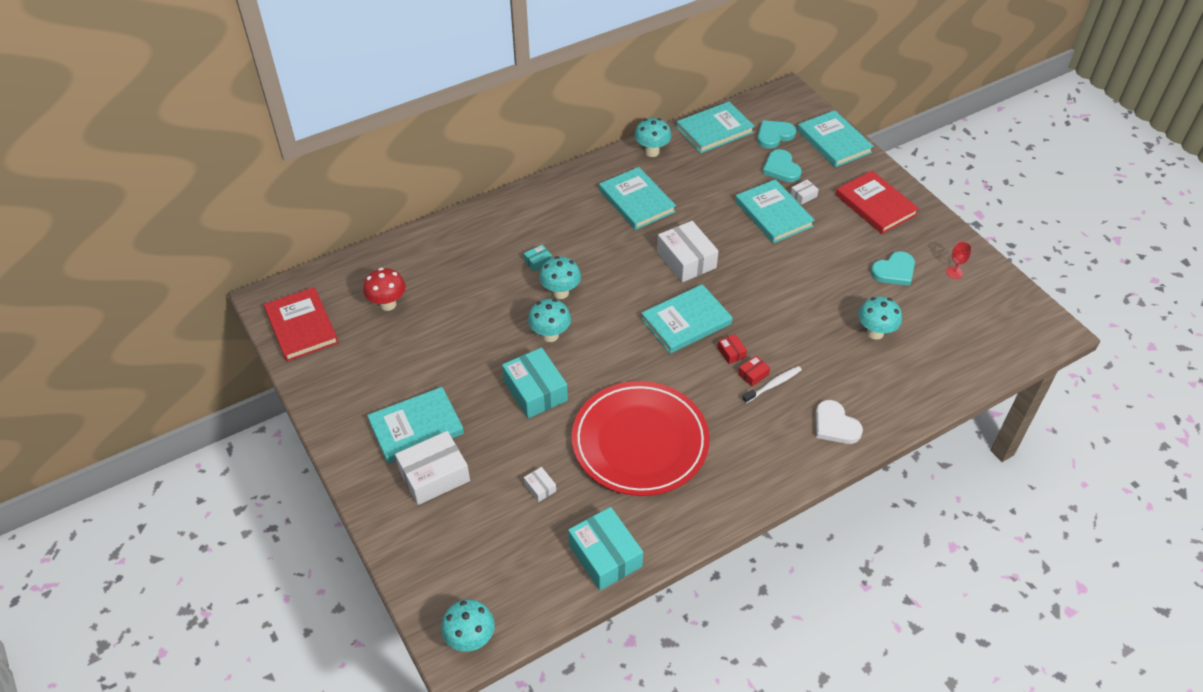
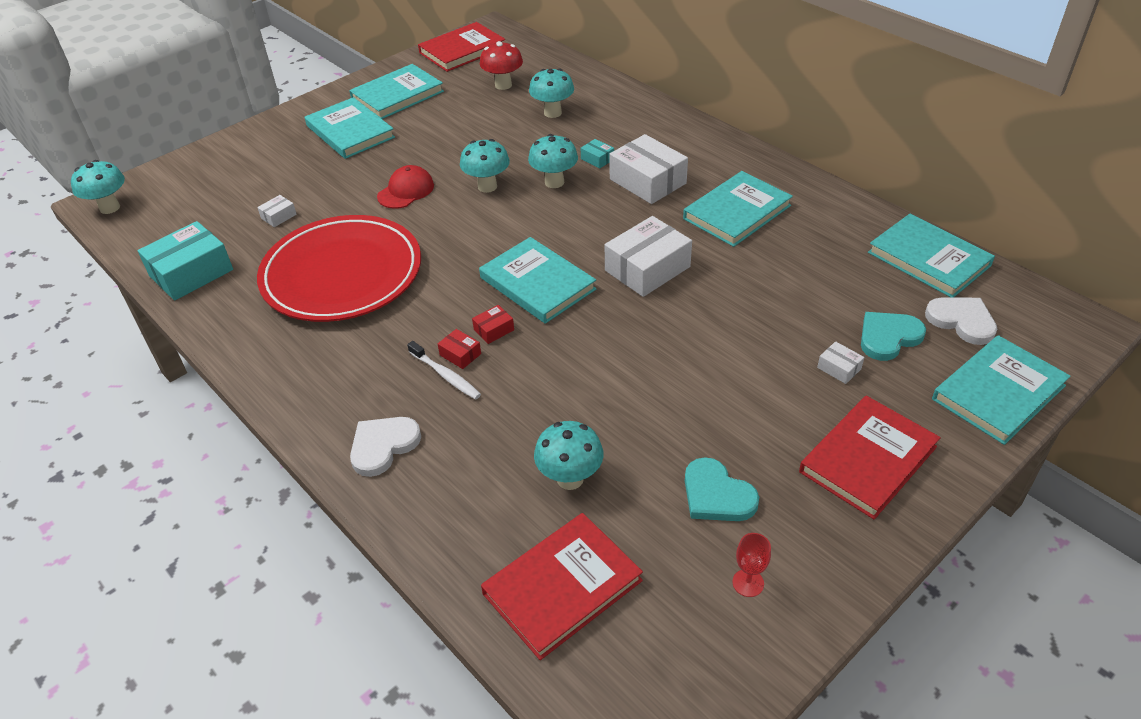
camera: 80 degrees right, 5 degrees down
white box [395,431,470,505] -> white box moved to [609,134,688,204]
turquoise box [502,348,568,418] -> red cap [377,165,434,209]
turquoise mushroom [634,118,672,157] -> turquoise mushroom moved to [529,68,574,118]
turquoise book [735,179,815,243] -> turquoise book moved to [349,64,444,119]
turquoise heart [757,120,796,149] -> white heart [925,297,998,345]
none -> red book [481,513,643,660]

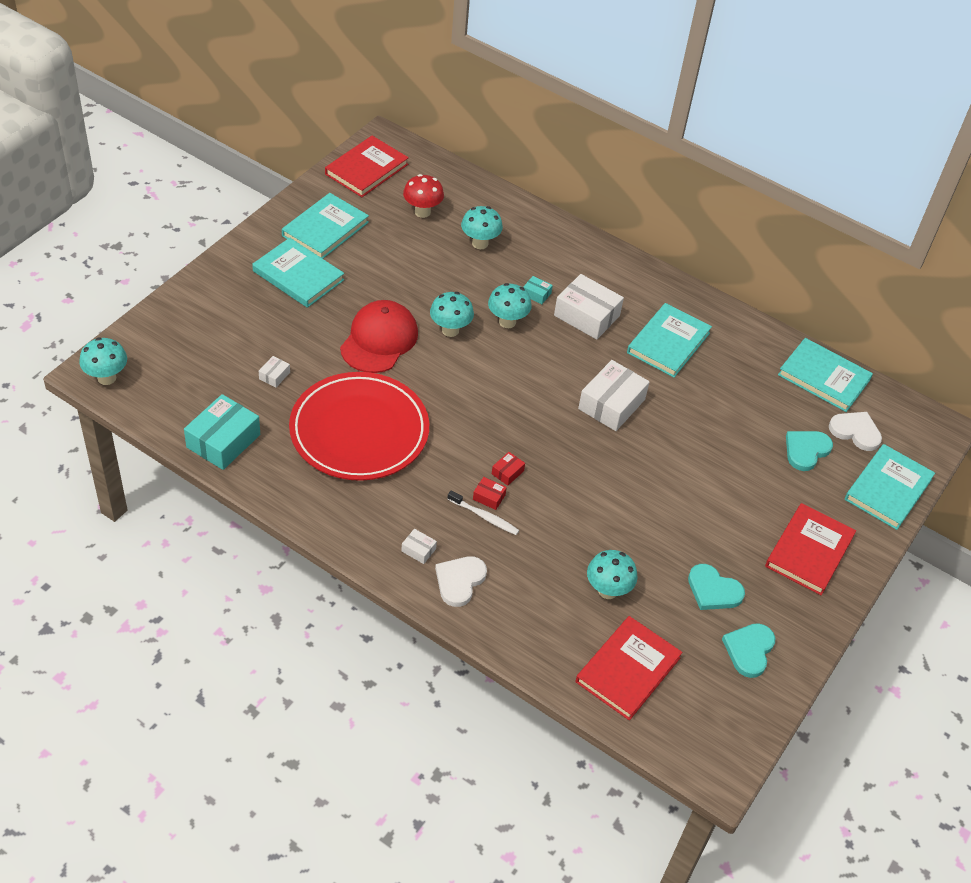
camera: 20 degrees left, 5 degrees up
red cap [377,165,434,209] -> red cap [340,300,418,373], size x1.65
turquoise book [479,237,596,324] -> none
red goblet [732,533,771,597] -> turquoise heart [722,623,775,678]
white box [817,341,865,384] -> white box moved to [401,529,437,564]

